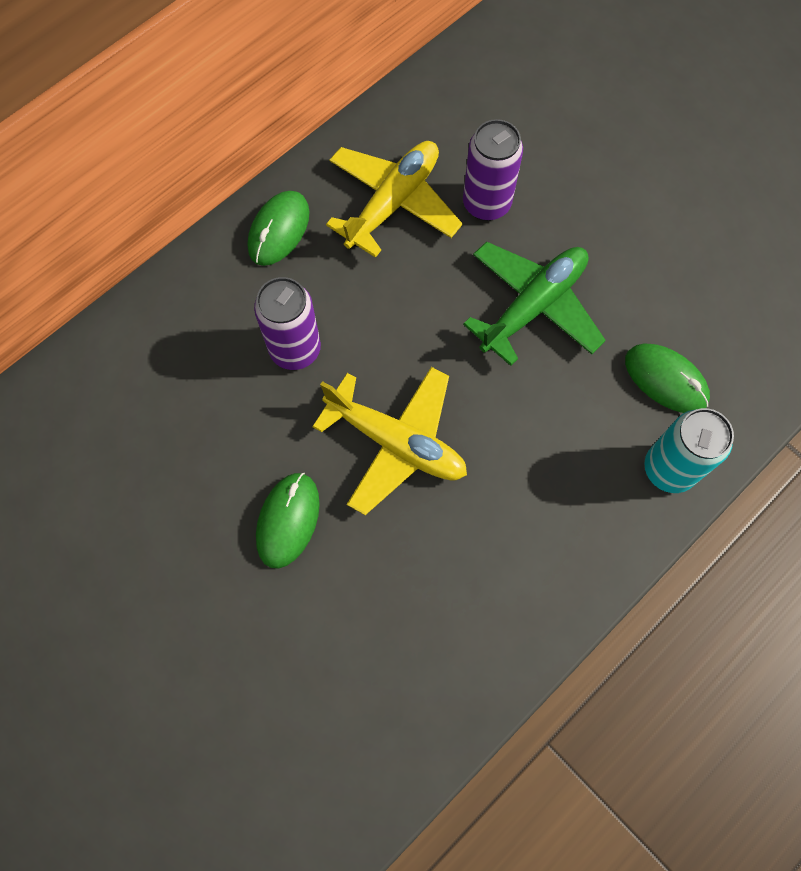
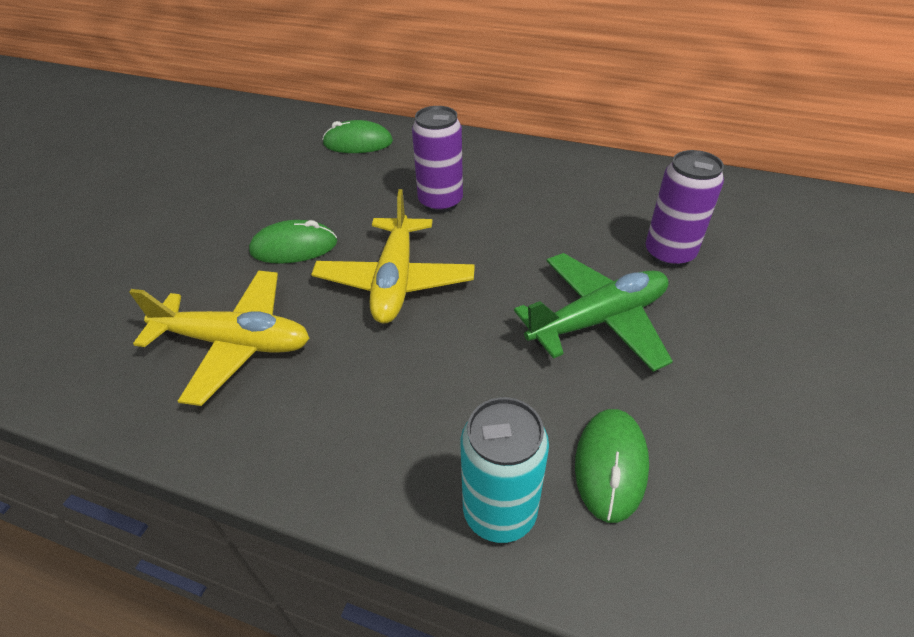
camera: 65 degrees right, 25 degrees down
green mouse [248,191,310,266] -> green mouse moved to [322,120,393,153]
yellow plane [326,141,463,258] -> yellow plane moved to [129,271,310,406]
green plane [463,242,606,366] -> green plane turned 45 degrees counterclockwise [514,253,673,372]

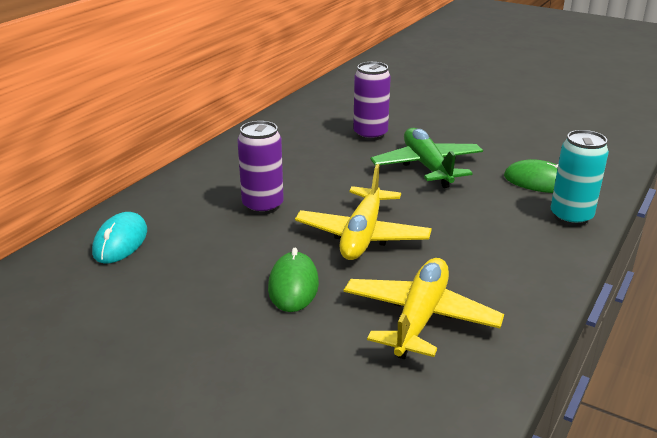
camera: 80 degrees left, 15 degrees down
yellow plane [311,189,475,324] -> yellow plane turned 90 degrees clockwise [295,164,432,260]
green mouse [322,120,393,153] -> turquoise mouse [92,212,147,263]

